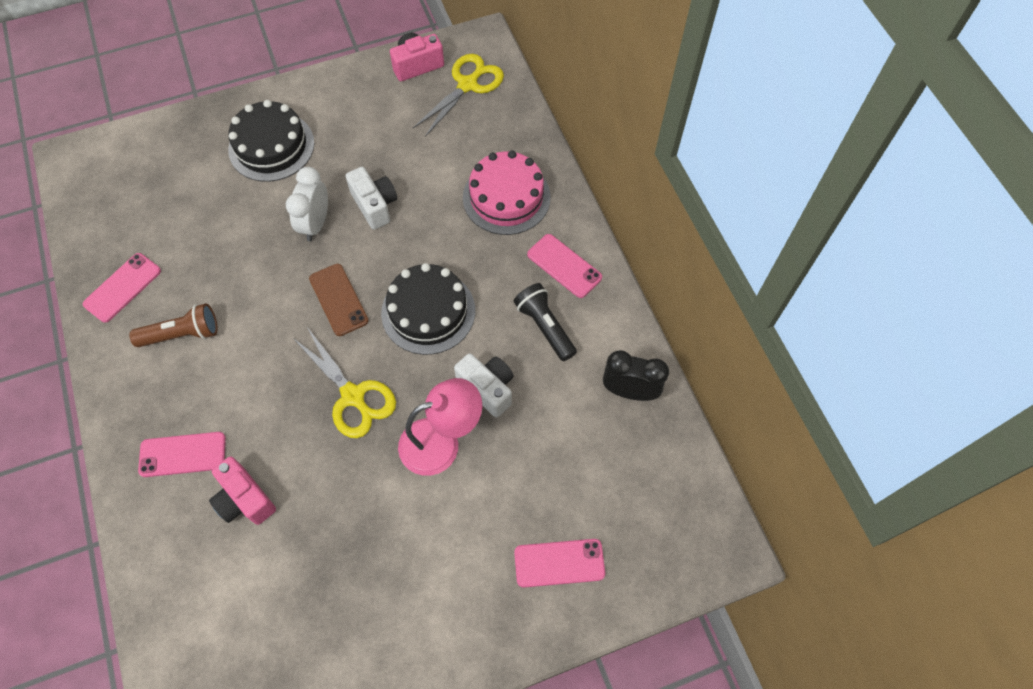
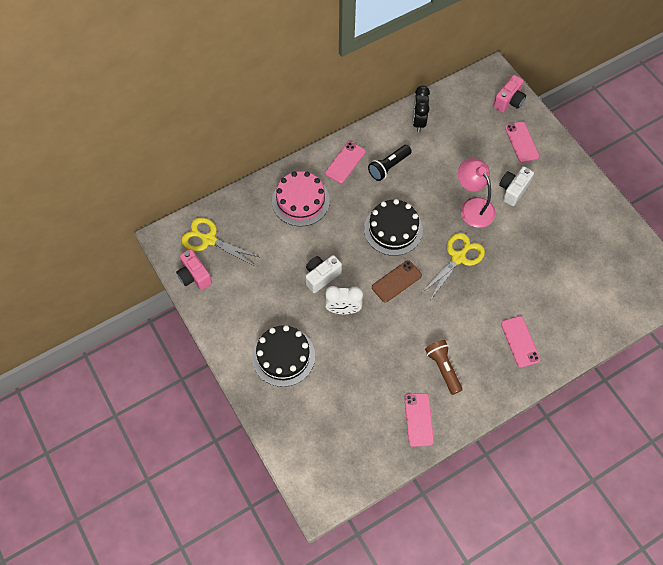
camera: 100 degrees left, 0 degrees up
pink phone [83,253,161,323] -> pink phone turned 60 degrees clockwise [404,393,434,447]
pink camera [209,456,276,525] -> pink camera moved to [493,75,526,113]
white camera [454,353,514,418] -> white camera moved to [499,166,534,206]

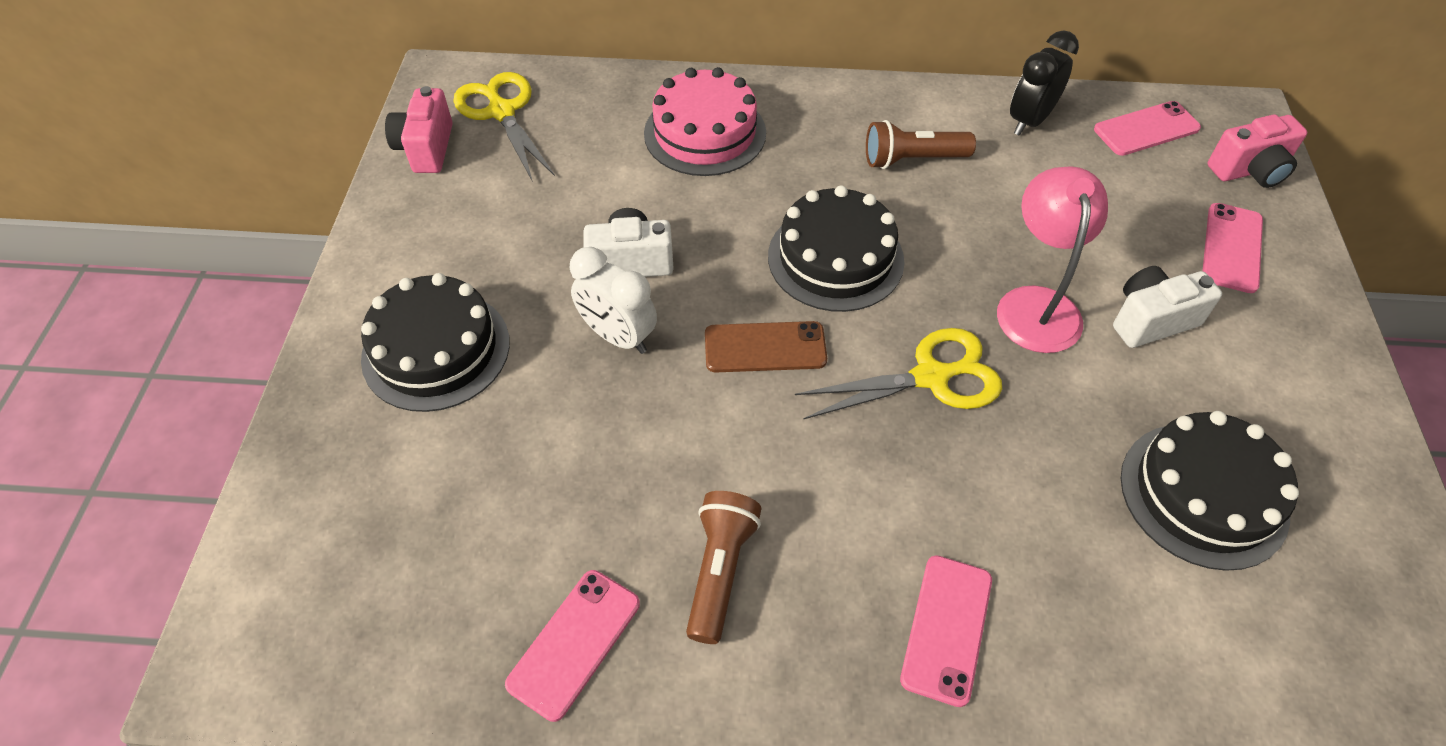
camera: 35 degrees right, 10 degrees down
pink phone [325,142,366,183] -> pink phone moved to [1094,101,1201,156]
black flashlight [368,145,412,181] -> brown flashlight [866,120,976,169]
none -> black cake [1121,411,1299,571]

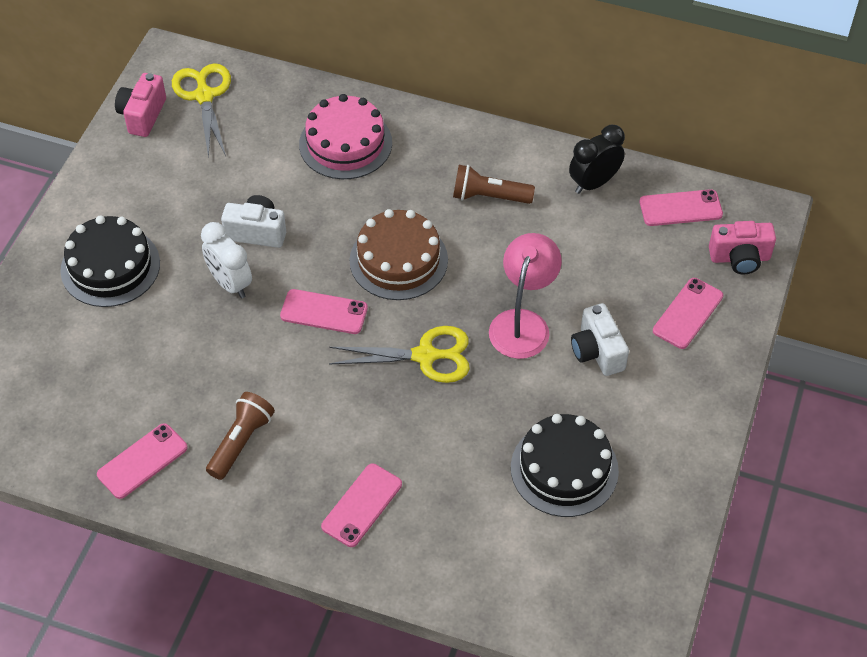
camera: 15 degrees right, 0 degrees up
brown phone [705,321,827,373] -> pink phone [280,289,368,334]
black cake [768,185,905,312] -> brown cake [350,209,448,300]
white camera [1113,266,1222,348] -> white camera turned 105 degrees counterclockwise [571,303,629,376]

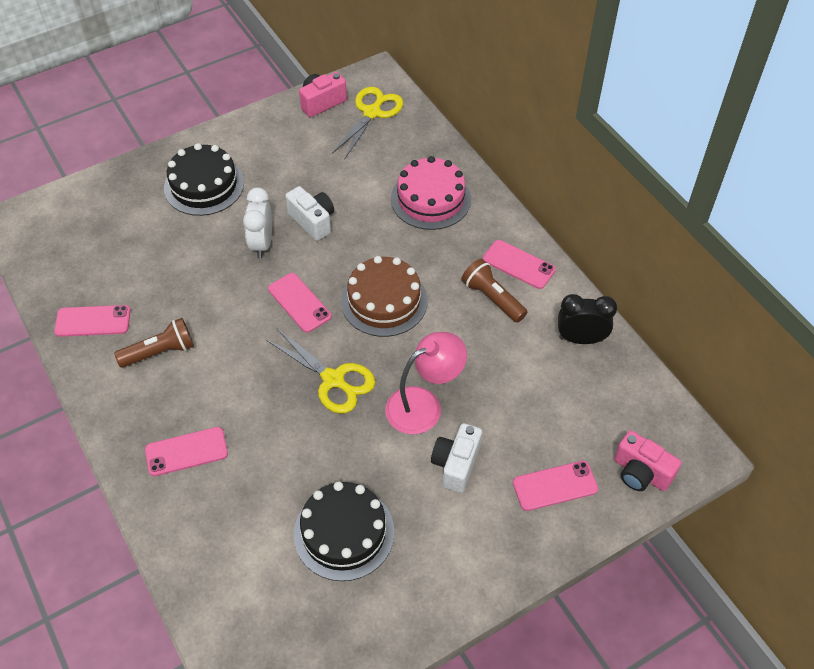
camera: 40 degrees right, 0 degrees up
pink phone [640,189,723,226] -> pink phone moved to [483,240,556,289]

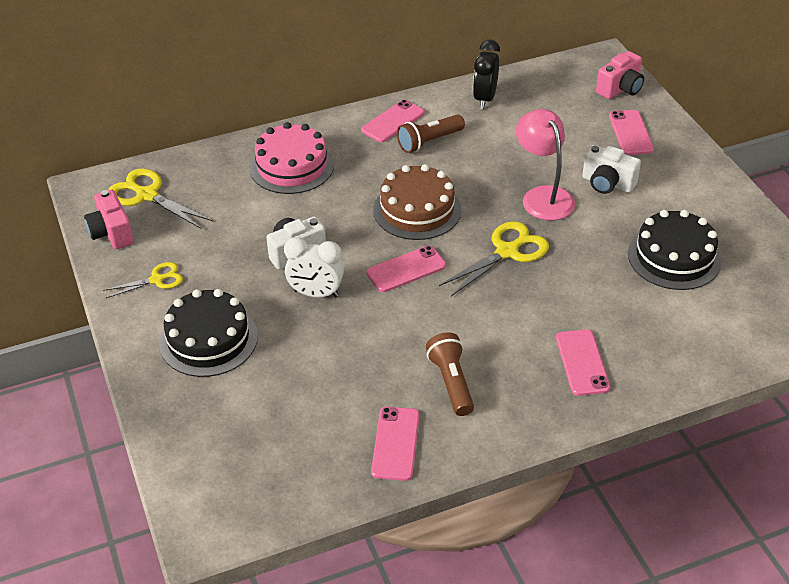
camera: 80 degrees left, 10 degrees down
none -> yellow scissors [103,262,183,298]

